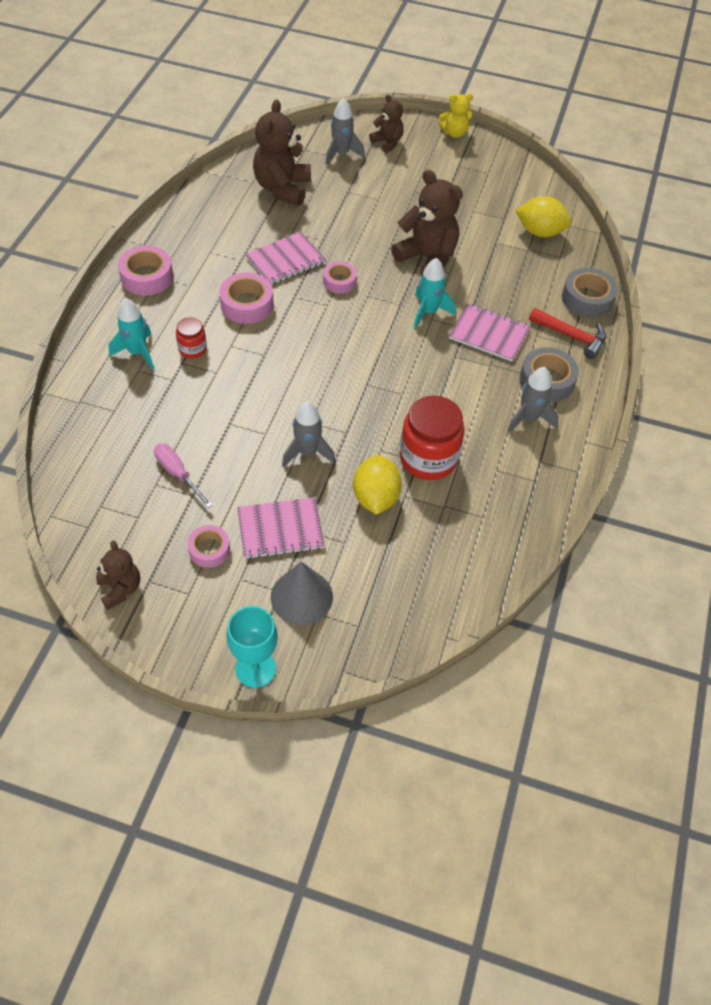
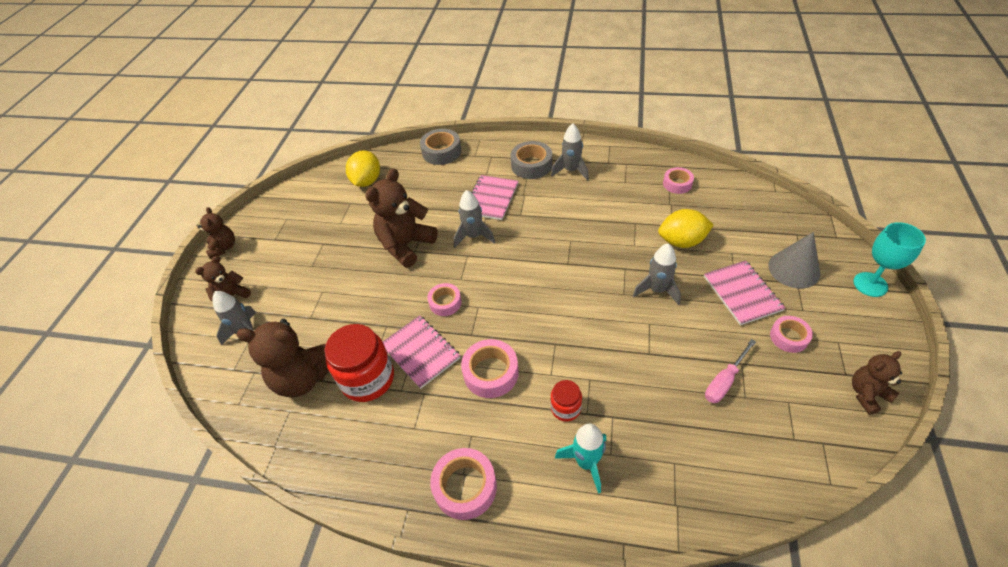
camera: 90 degrees left, 5 degrees down
red jar [400,396,465,480] -> red jar moved to [324,324,394,402]
turquoise rocket [413,258,455,329] -> grey rocket [454,190,495,247]
yellow teddy bear [439,94,473,138] -> brown teddy bear [197,207,235,259]
red hammer [529,308,606,359] -> none
none -> pink tape [663,167,694,194]

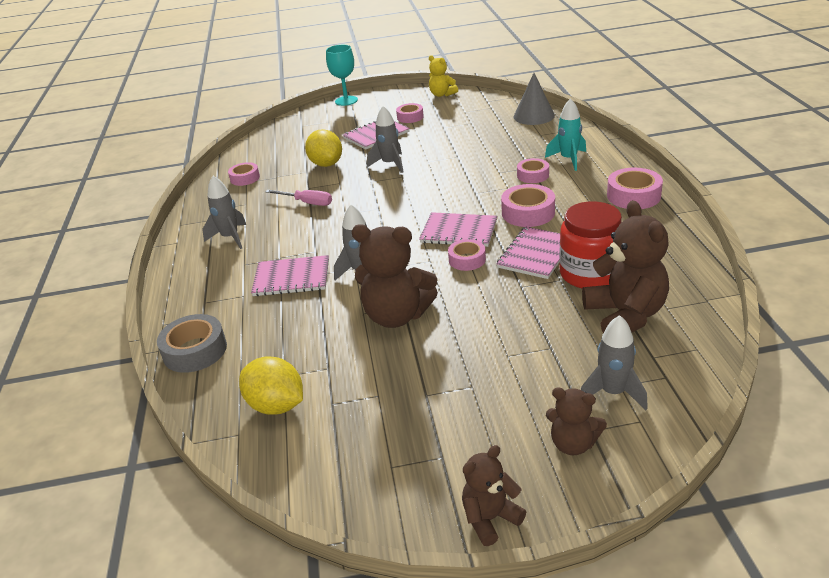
camera: 110 degrees left, 15 degrees down
yellow lemon [346,150,380,187] -> yellow lemon turned 45 degrees clockwise [239,357,303,415]
grey tape [510,141,552,179] -> none
red jar [551,380,582,421] -> pink tape [517,158,549,183]
pink screwdriver [705,339,756,403] -> pink screwdriver moved to [265,190,332,206]
grey cone [768,232,820,288] -> grey cone moved to [513,73,555,125]
brown teddy bear [852,351,902,415] -> yellow teddy bear [429,55,458,97]
none -> pink notebook [419,212,497,247]

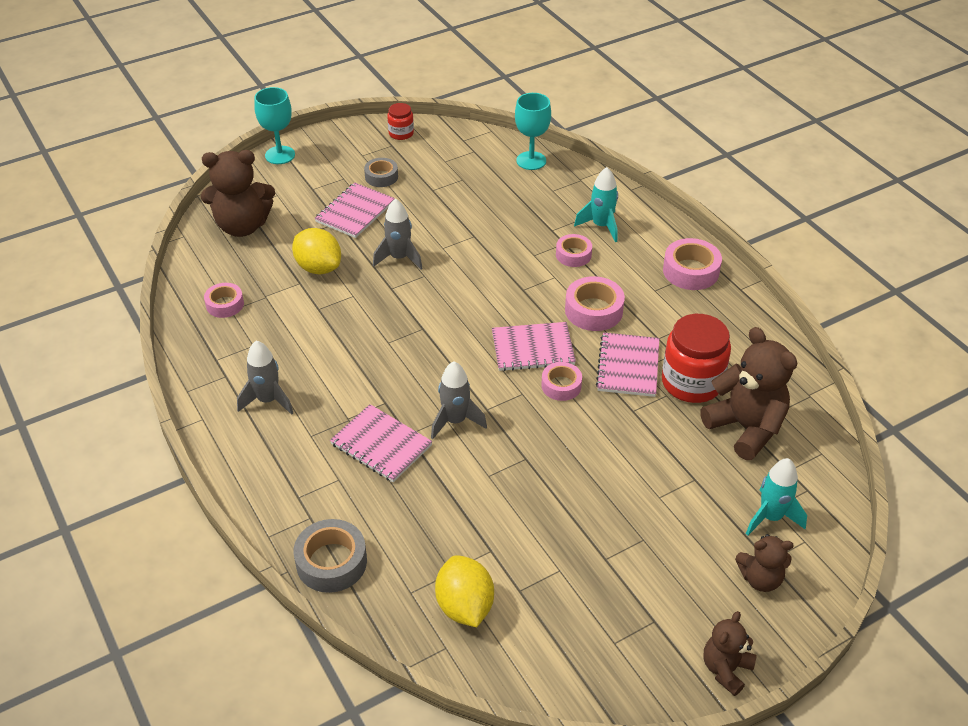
camera: 25 degrees left, 10 degrees up
yellow lemon [239,357,303,415] -> yellow lemon turned 60 degrees clockwise [435,555,494,627]
pink notebook [251,255,329,296] -> pink notebook turned 60 degrees clockwise [330,404,433,482]
pink screwdriver [265,190,332,206] -> none
brown teddy bear [351,224,438,328] -> brown teddy bear moved to [201,150,275,237]
pink tape [396,103,424,123] -> grey tape [364,158,398,187]
yellow teddy bear [429,55,458,97] -> red jar [387,103,414,140]
grey cone [513,73,555,125] -> turquoise goblet [515,93,551,170]
grey rocket [581,315,648,410] -> turquoise rocket [746,458,807,536]

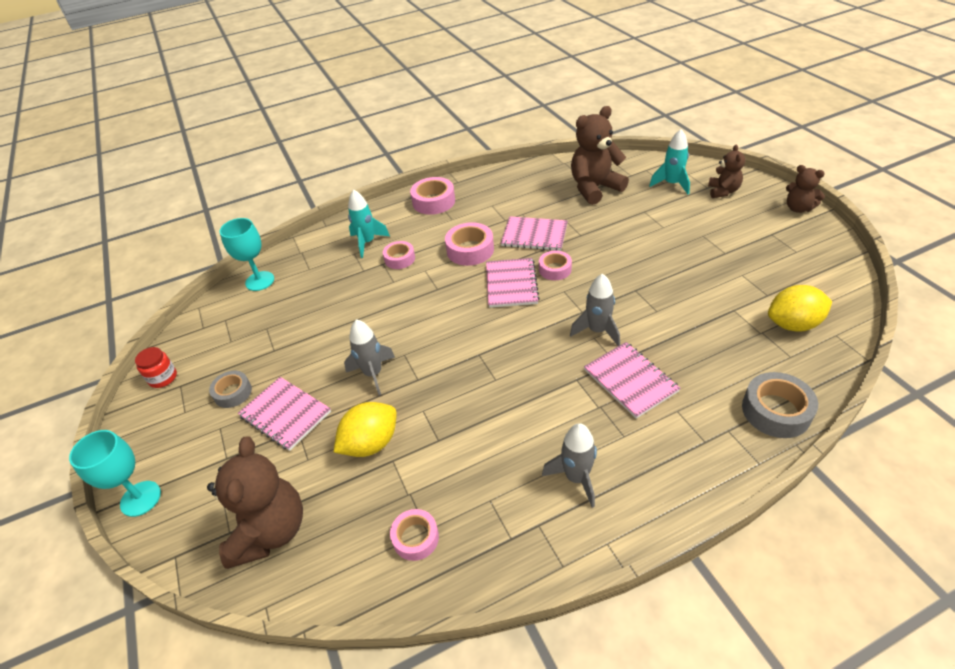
camera: 80 degrees left, 0 degrees up
pink notebook [330,404,433,482] -> pink notebook turned 75 degrees counterclockwise [584,342,681,419]
red jar [662,314,731,403] -> none

